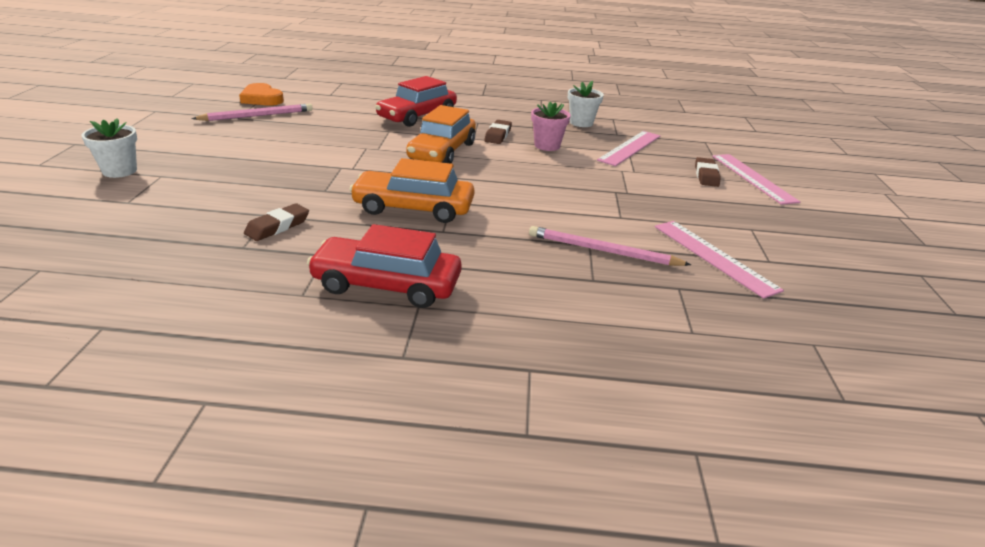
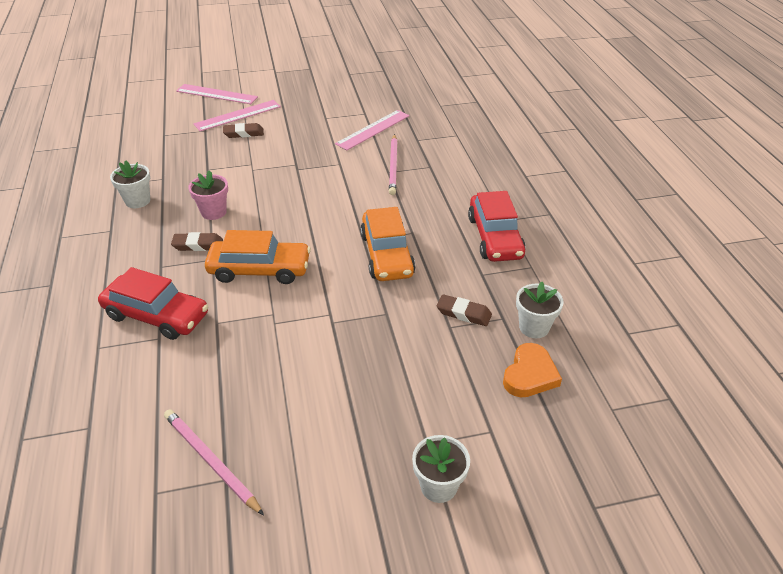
camera: 105 degrees left, 10 degrees up
orange heart [239,83,284,105] -> orange heart moved to [503,343,562,397]
pink ruler [597,131,660,166] -> pink ruler moved to [176,84,258,104]
none -> white flower pot [516,282,564,338]

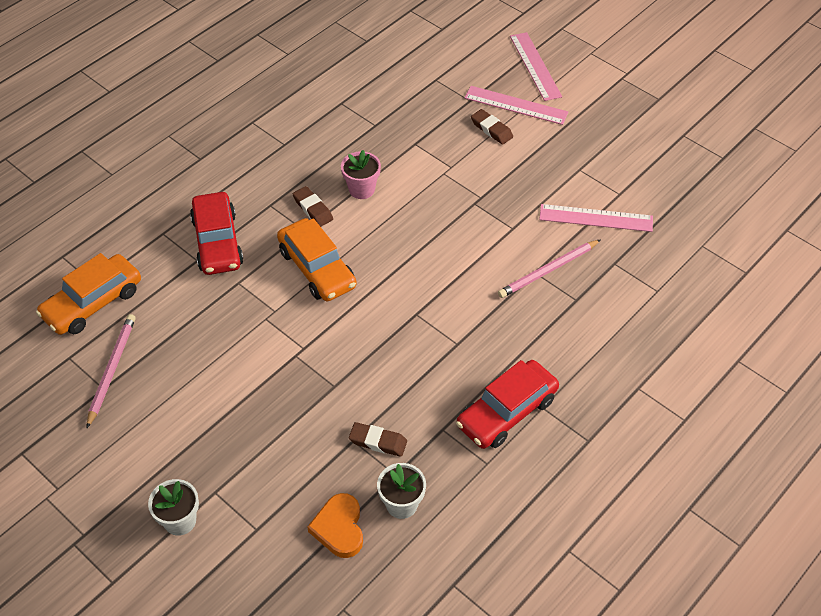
camera: 55 degrees right, 10 degrees up
white flower pot [110,160,150,208] -> none
orange car [360,207,415,281] -> orange car moved to [36,253,141,335]
brown eraser [437,294,492,326] -> brown eraser turned 60 degrees counterclockwise [349,422,407,457]
orange heart [503,343,562,397] -> orange heart turned 90 degrees clockwise [307,493,363,558]

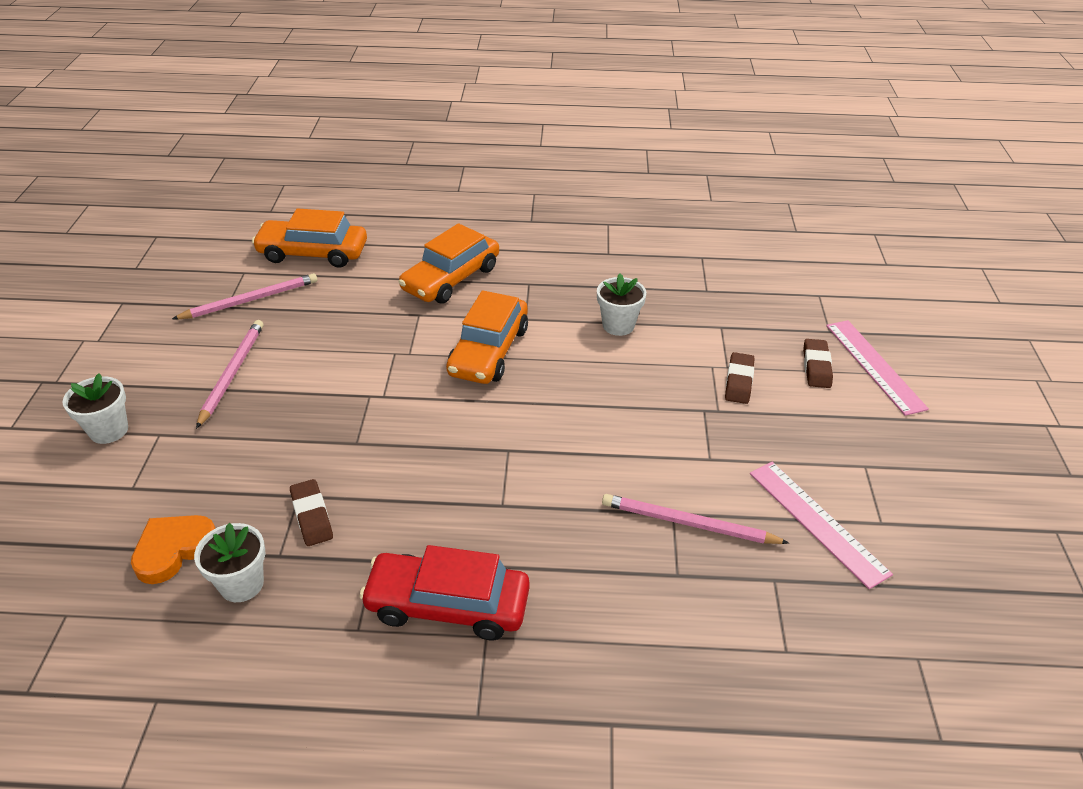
camera: 50 degrees right, 10 degrees down
red car [190,192,243,275] -> orange car [398,223,499,304]
brown eraser [293,186,333,227] -> brown eraser moved to [725,352,755,404]
pink flower pot [341,150,381,199] -> white flower pot [597,273,646,336]
pink ruler [510,32,562,101] -> none
none -> pink pencil [196,320,264,429]

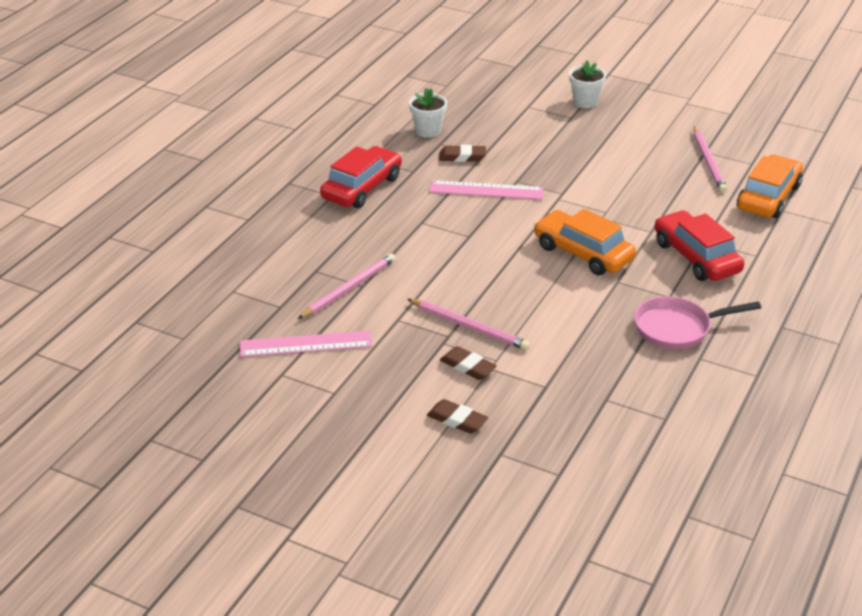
camera: 115 degrees right, 5 degrees down
orange heart [131,515,216,584] -> none
pink pencil [196,320,264,429] -> pink pencil moved to [407,299,530,350]
orange car [398,223,499,304] -> red car [655,210,744,281]
white flower pot [597,273,646,336] -> none
pink ruler [826,320,929,416] -> pink ruler moved to [429,180,543,200]
none -> pink pan [634,296,761,349]

